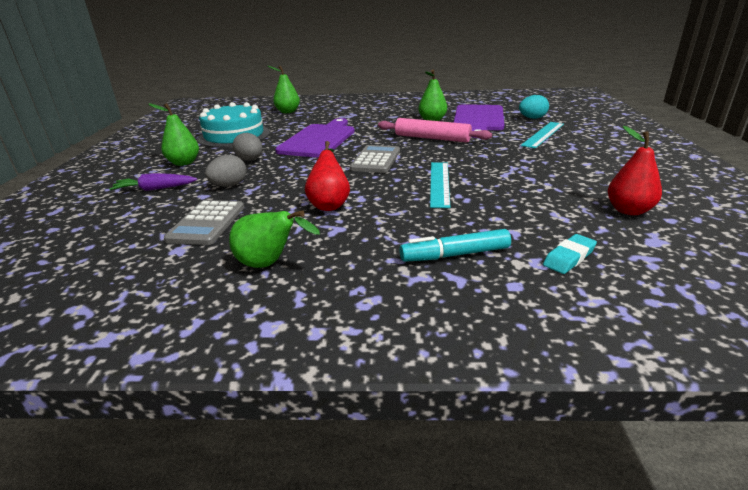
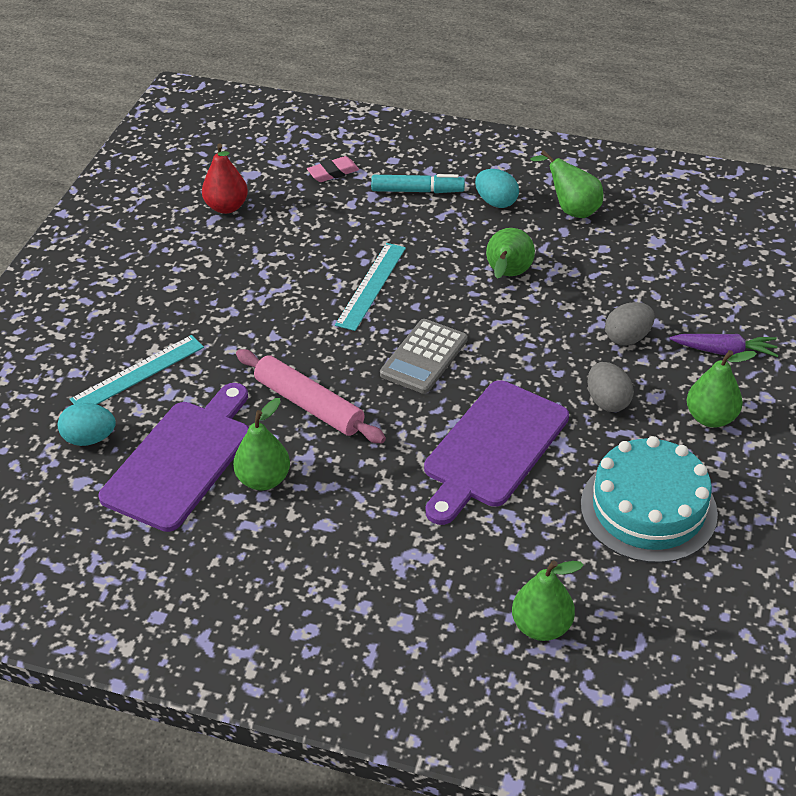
camera: 165 degrees left, 15 degrees up
grey calculator [164,200,244,245] -> none
red pear [305,141,350,211] -> green pear [486,228,535,279]
turquoise eraser [543,234,597,274] -> pink eraser [307,156,359,182]
none -> turquoise egg [475,169,519,208]

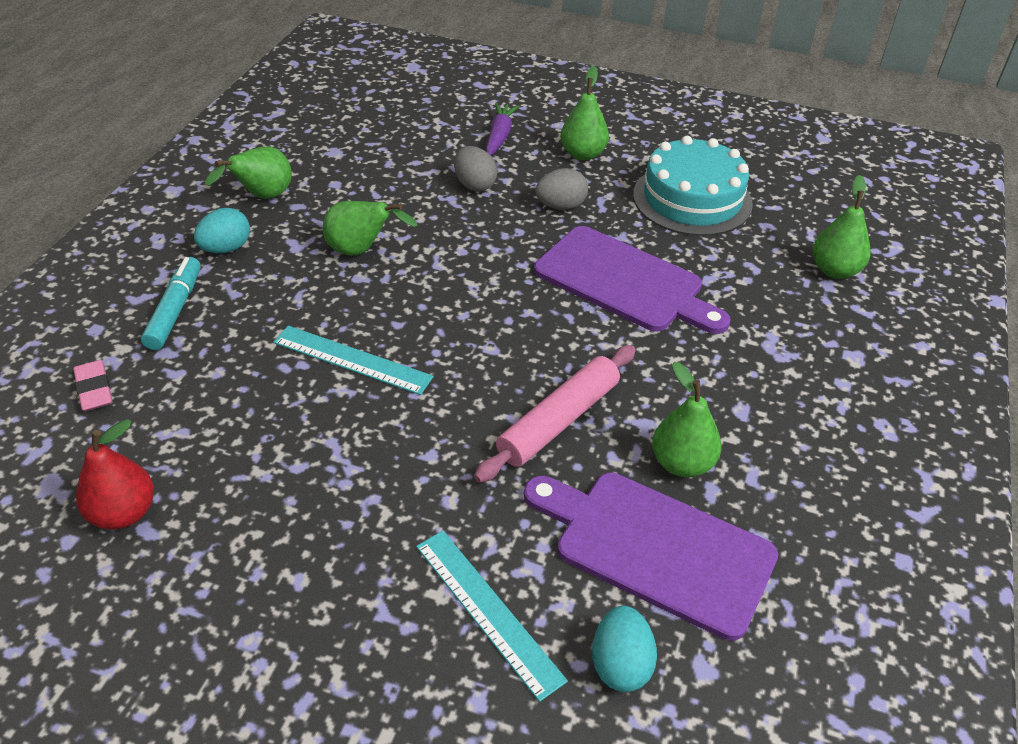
camera: 90 degrees left, 0 degrees up
grey calculator [380,319,468,394] -> none

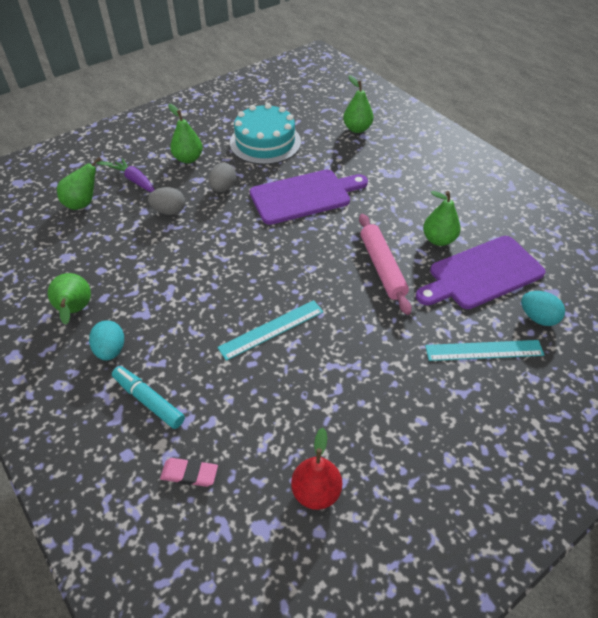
camera: 55 degrees left, 5 degrees up
green pear [323,201,417,256] -> green pear moved to [57,157,113,210]

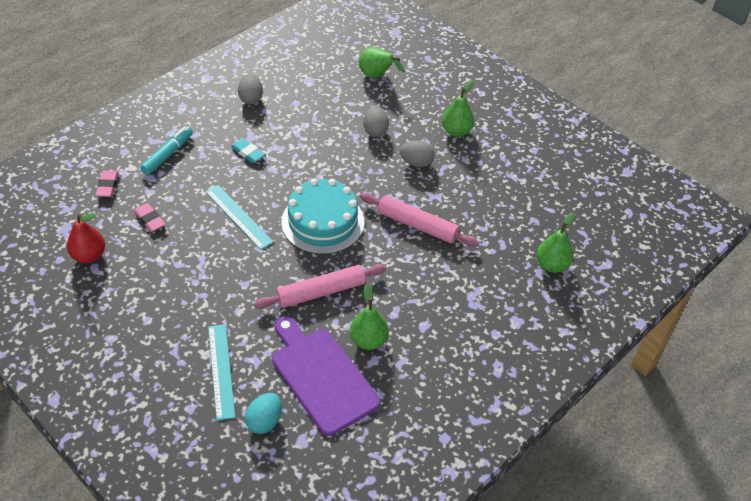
camera: 80 degrees right, 0 degrees up
green pear [48,273,91,325] -> grey egg [238,74,263,104]
turquoise egg [89,320,124,361] -> none
purple carrot [108,158,155,192] -> none
turquoise cake [230,103,301,165] -> turquoise cake moved to [281,178,364,254]
purple cutting board [250,170,368,225] -> pink rolling pin [360,193,479,247]
none -> pink eraser [134,203,165,232]
none -> turquoise eraser [231,138,265,163]

